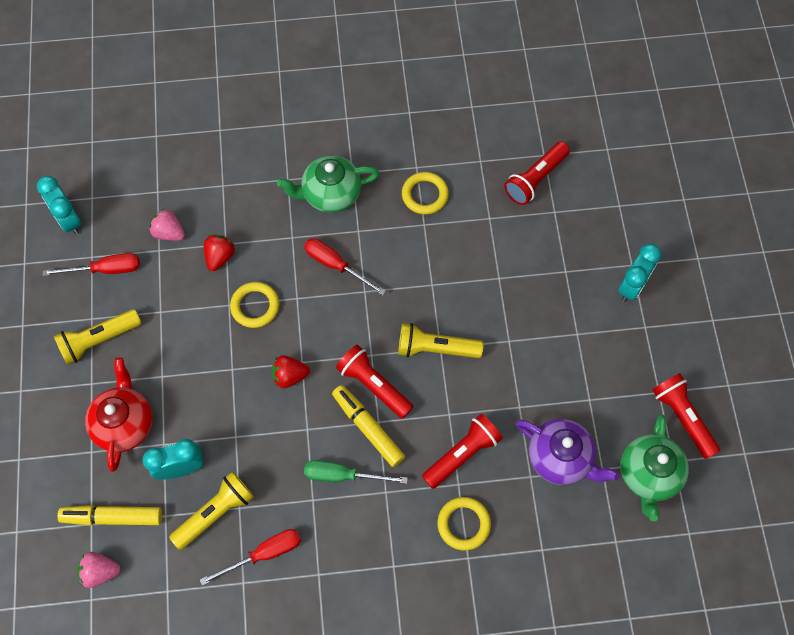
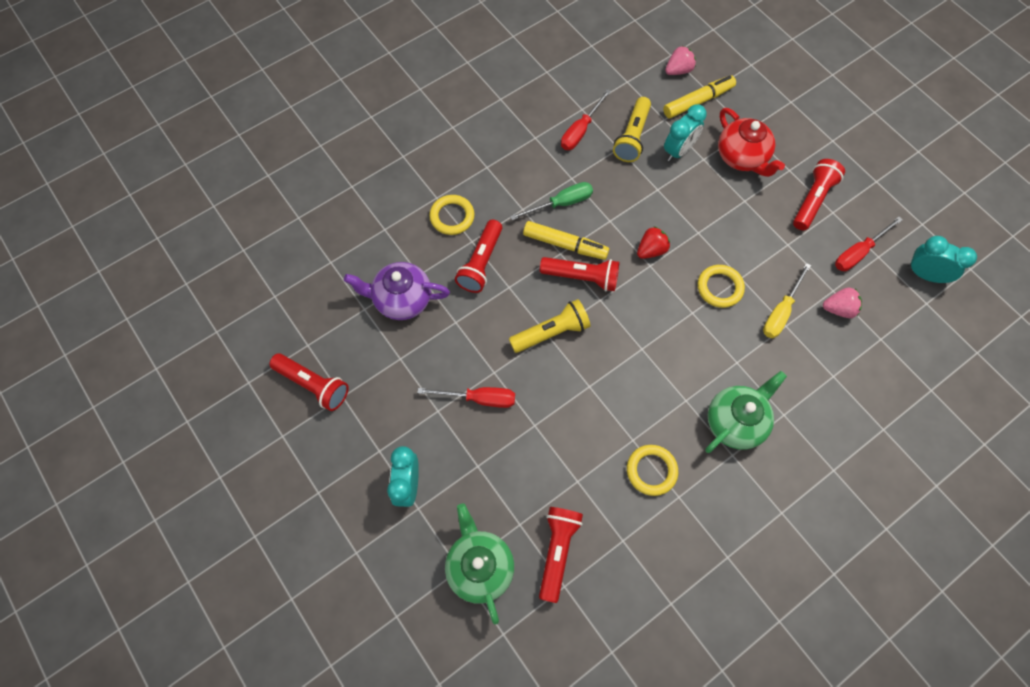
camera: 150 degrees right, 0 degrees up
yellow flashlight [54,309,142,365] -> red flashlight [793,159,845,230]
red strawberry [204,235,235,271] -> yellow screwdriver [763,263,811,338]
red screwdriver [304,238,386,296] -> red screwdriver moved to [417,387,515,408]
green teapot [621,415,689,521] -> green teapot moved to [445,503,514,625]

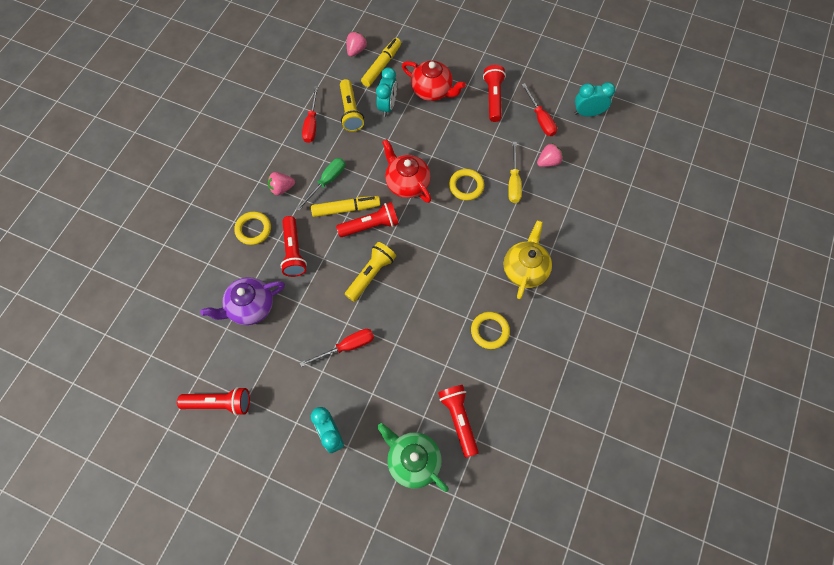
camera: 30 degrees left, 0 degrees up
red strawberry [637,226,670,259] -> red teapot [382,139,431,203]
green teapot [705,371,787,453] -> yellow teapot [504,220,552,299]
red screwdriver [835,217,903,271] -> red screwdriver turned 45 degrees counterclockwise [522,83,557,136]
none -> pink strawberry [268,172,295,196]

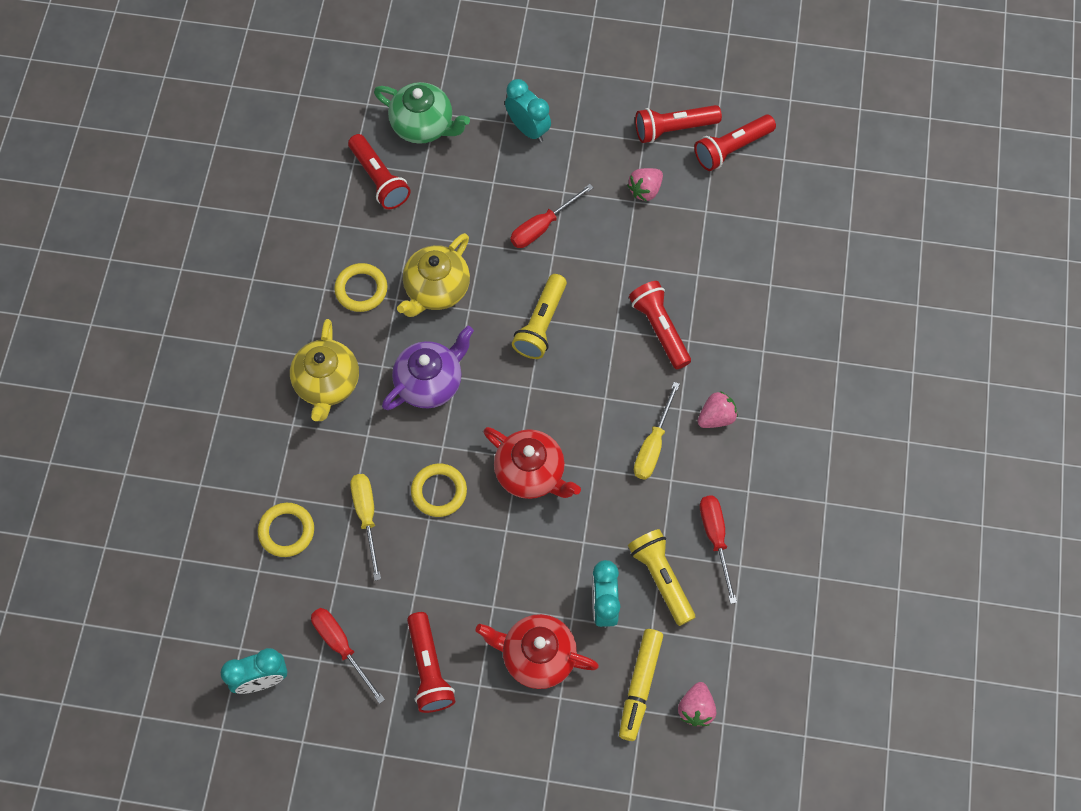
camera: 165 degrees right, 0 degrees up
purple teapot [201,277,285,325] -> purple teapot moved to [382,326,474,410]
yellow ring [234,211,271,245] -> yellow ring moved to [258,503,314,557]
green screwdriver [296,158,345,211] -> yellow screwdriver [634,382,680,480]
yellow marker [311,196,380,217] -> none
red flashlight [336,202,399,237] -> red flashlight moved to [694,115,776,171]
pink strawberry [537,143,563,167] -> pink strawberry moved to [627,168,663,202]
none -> yellow teapot [397,233,470,317]

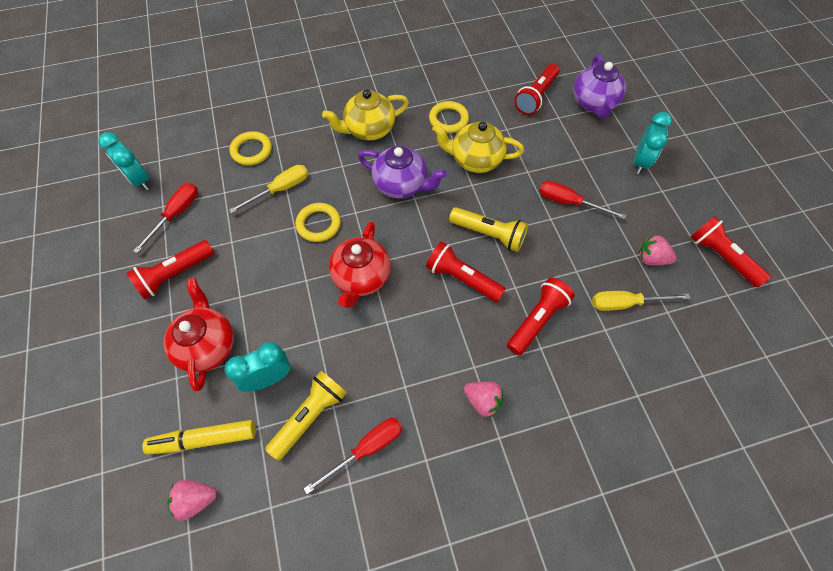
camera: 65 degrees right, 5 degrees down
green teapot [374,82,470,144] -> purple teapot [573,54,626,118]
yellow flashlight [512,274,567,359] -> yellow flashlight turned 150 degrees counterclockwise [449,207,528,252]
yellow screwdriver [634,382,680,480] -> yellow screwdriver moved to [592,291,690,311]
red flashlight [694,115,776,171] -> red flashlight moved to [426,241,506,302]

